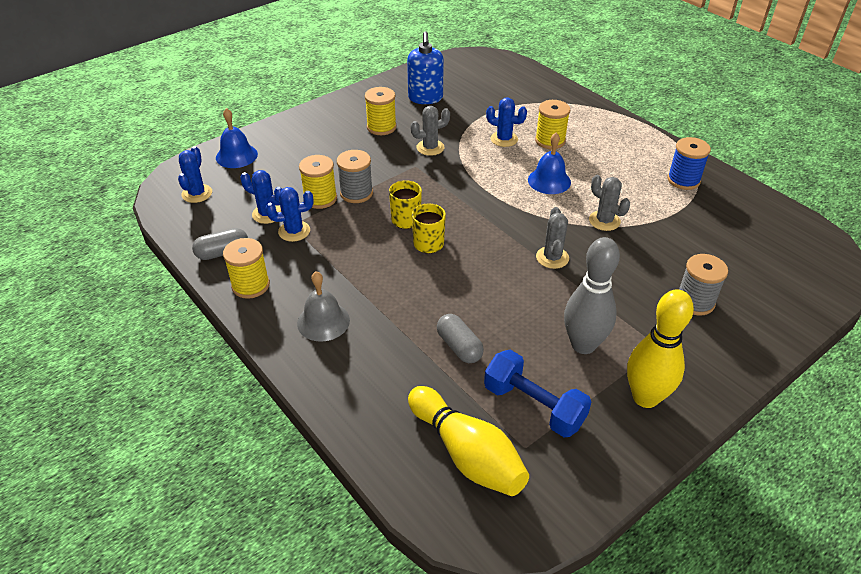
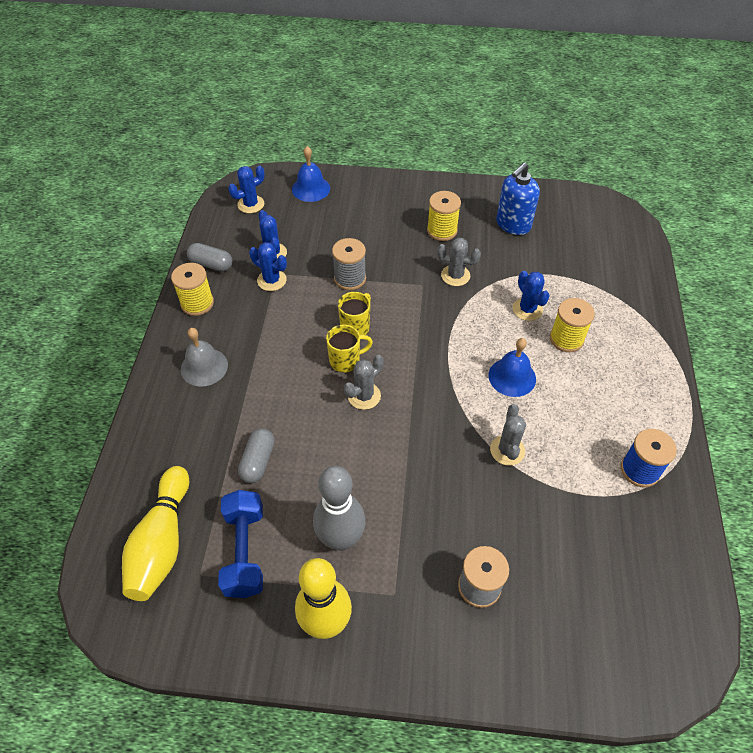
camera: 45 degrees right, 10 degrees up
yellow spool [299,155,337,209] -> none
grey cactus [536,207,569,269] -> grey cactus moved to [344,355,384,410]

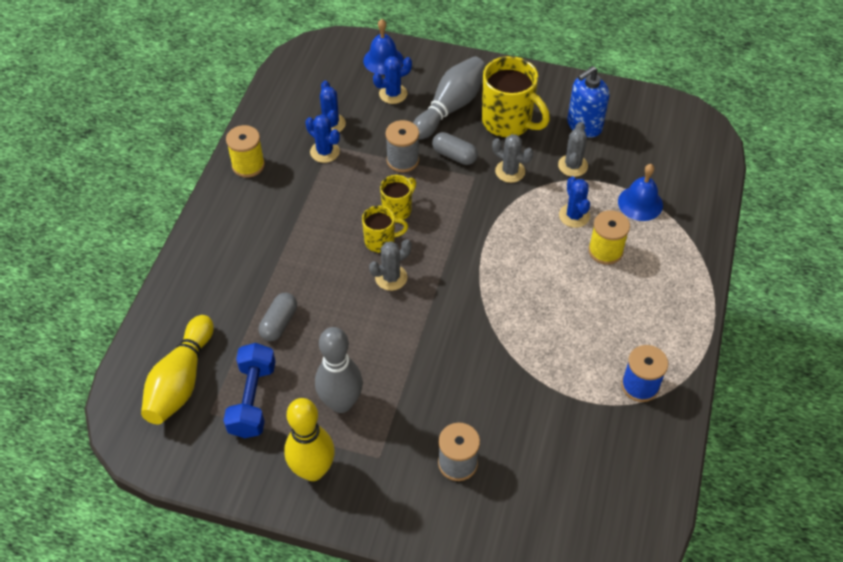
camera: 10 degrees right, 0 degrees up
grey bell [181,328,228,387] -> none
grey capsule [187,243,232,272] -> grey capsule moved to [432,132,478,165]
blue cactus [228,166,265,213] -> blue cactus moved to [373,56,412,104]
yellow spool [427,191,461,241] -> yellow mug [482,56,550,138]
blue bell [488,338,536,397] -> blue bell moved to [618,164,663,221]
grey cactus [490,404,526,466] -> grey cactus moved to [558,122,588,177]
none -> grey bowling pin [413,56,486,139]

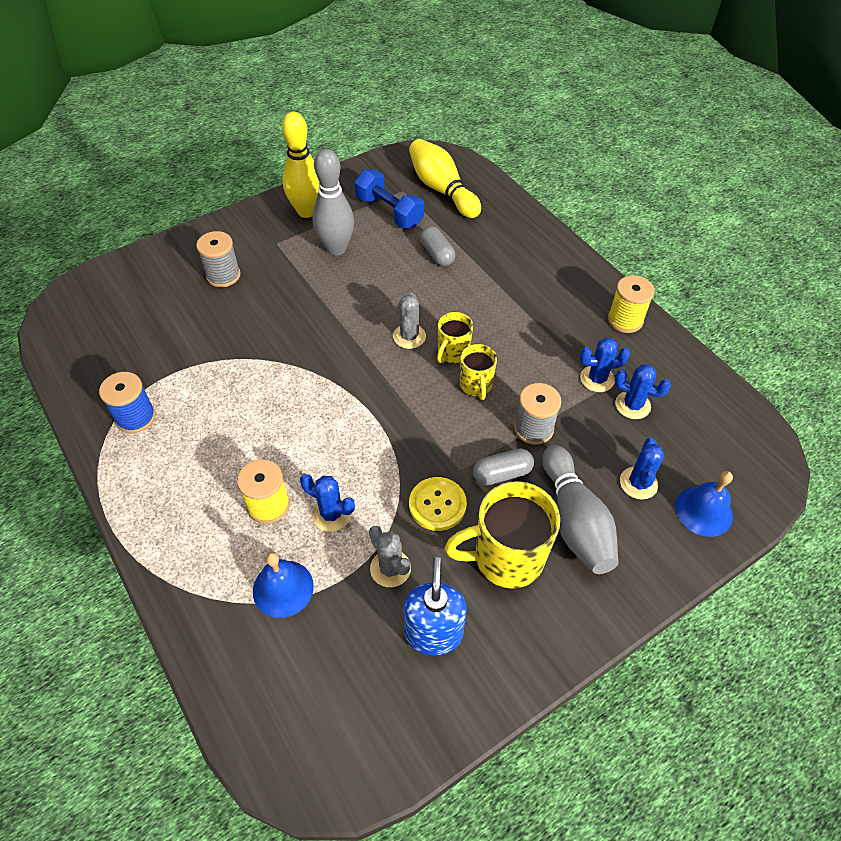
camera: 130 degrees right, 0 degrees up
grey cactus [492,134,533,183] -> yellow button [409,477,467,531]

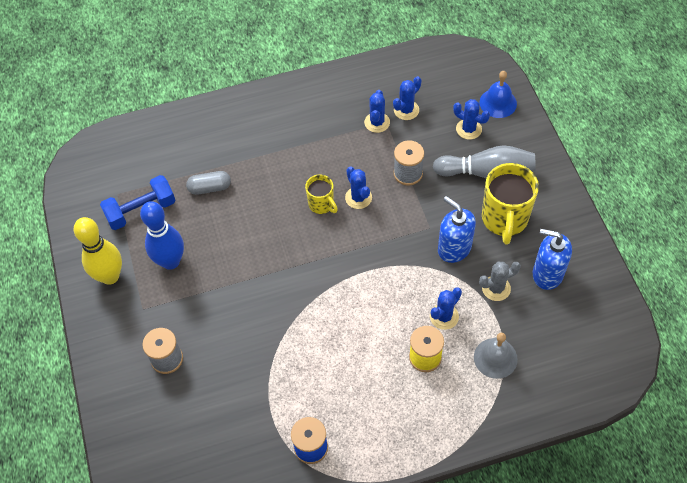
camera: 70 degrees left, 5 degrees up
blue bell [253,552,314,618] -> grey bell [474,333,518,379]
grey bowling pin [313,149,354,256] -> blue bowling pin [140,201,184,270]
grey cactus [393,293,426,349] -> none
yellow bowling pin [409,139,481,218] -> none
yellow button [409,477,467,531] -> blue soap dispenser [438,196,476,263]
yellow mug [460,344,497,400] -> blue cactus [345,166,372,209]
grey capsule [473,448,534,485] -> none
yellow spool [608,275,655,333] -> none

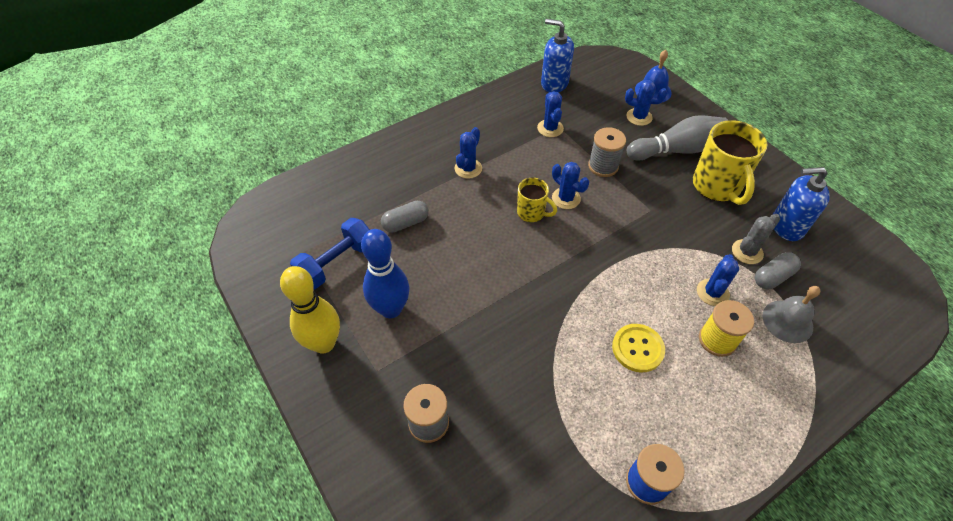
camera: 20 degrees left, 5 degrees down
blue cactus [393,76,422,120] -> blue cactus moved to [454,127,482,179]
blue soap dispenser [438,196,476,263] -> blue soap dispenser moved to [541,19,574,92]
none -> yellow button [612,324,665,373]
none -> grey capsule [755,252,801,289]

